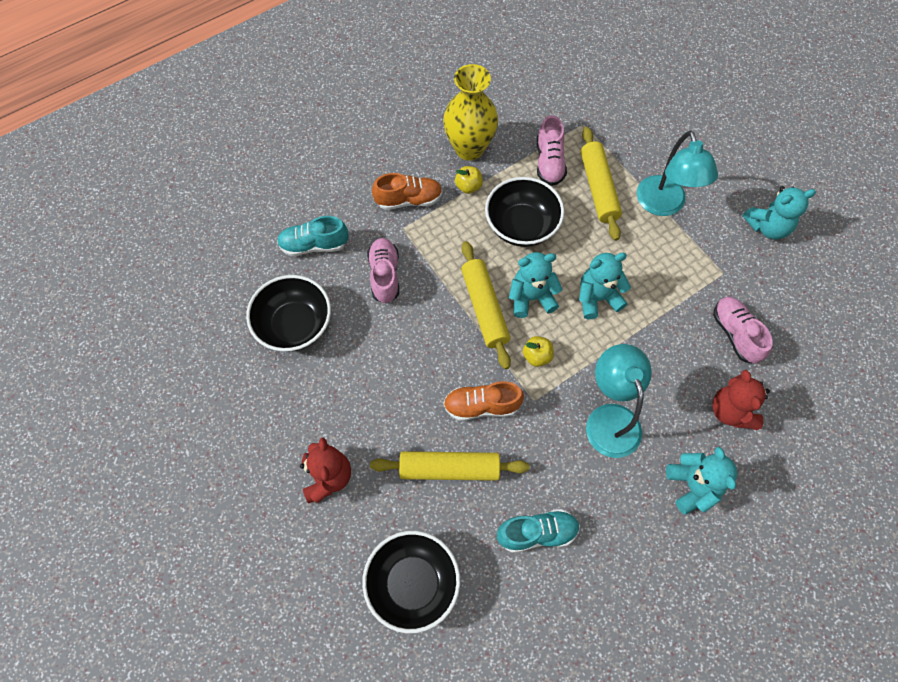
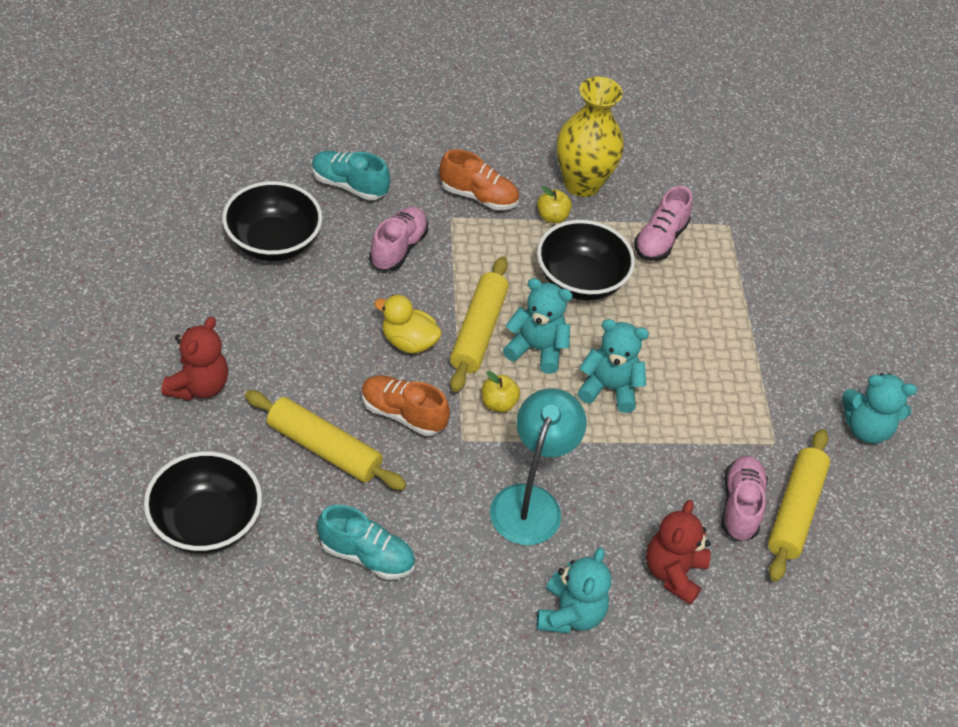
camera: 25 degrees right, 15 degrees down
yellow rolling pin [581,127,622,241] -> yellow rolling pin moved to [768,429,830,582]
turquoise lamp [637,131,718,216] -> none
none -> yellow duck [374,295,442,354]

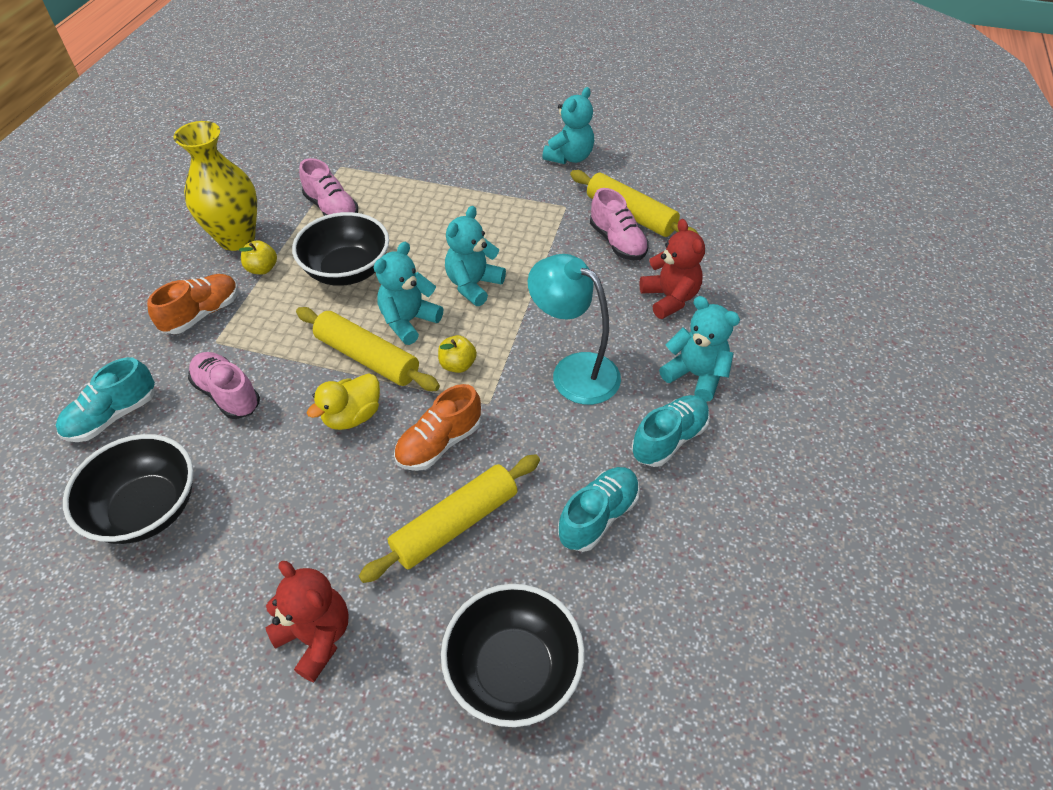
camera: 65 degrees left, 0 degrees up
red teddy bear [646,500,711,605] -> red teddy bear turned 150 degrees counterclockwise [639,219,705,319]
pink shoe [721,456,768,541] -> pink shoe turned 150 degrees counterclockwise [590,188,649,260]
none -> turquoise shoe [632,395,710,467]

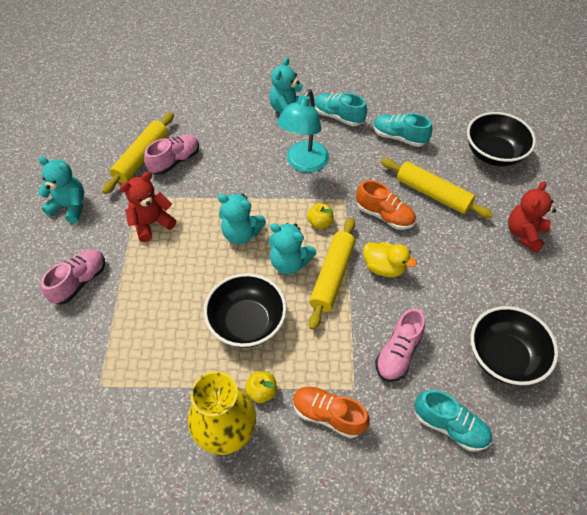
camera: 105 degrees left, 5 degrees up
pink shoe [299,158,358,216] -> pink shoe moved to [41,249,105,304]
red teddy bear [639,219,705,319] -> red teddy bear moved to [120,172,176,242]

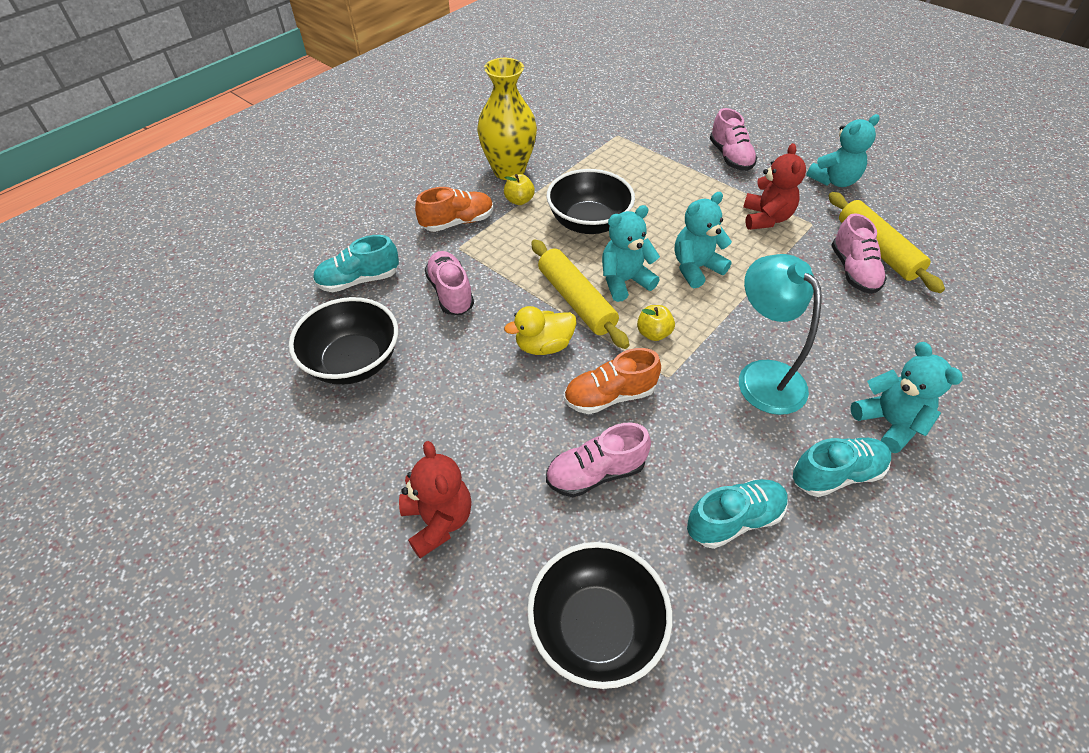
camera: 130 degrees right, 5 degrees down
yellow rolling pin [381,158,493,218] -> pink shoe [546,423,651,497]

